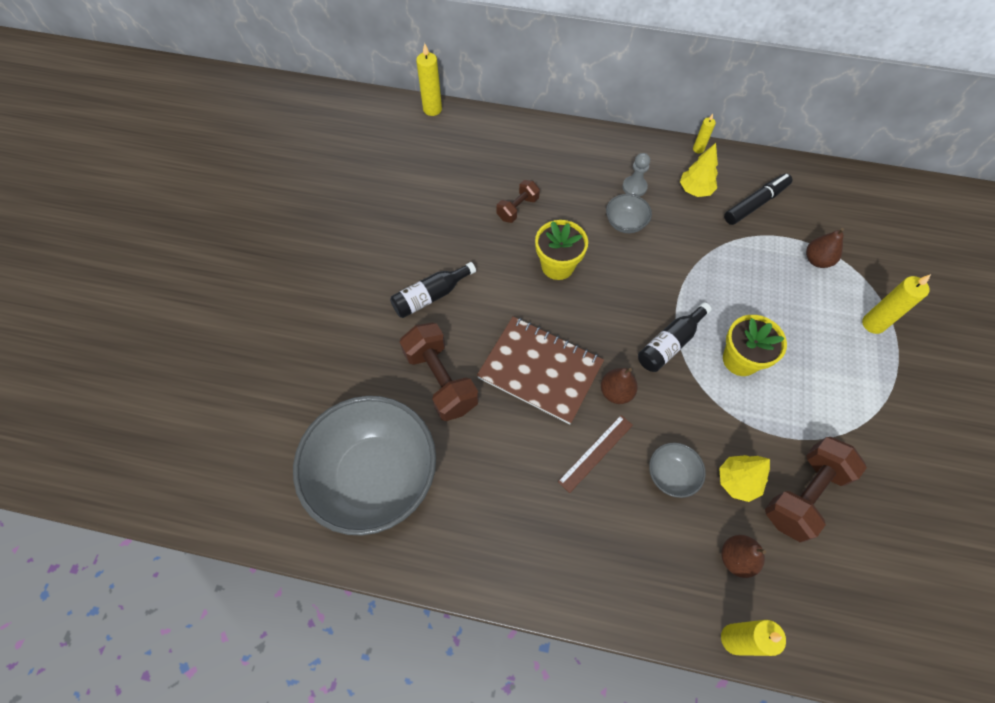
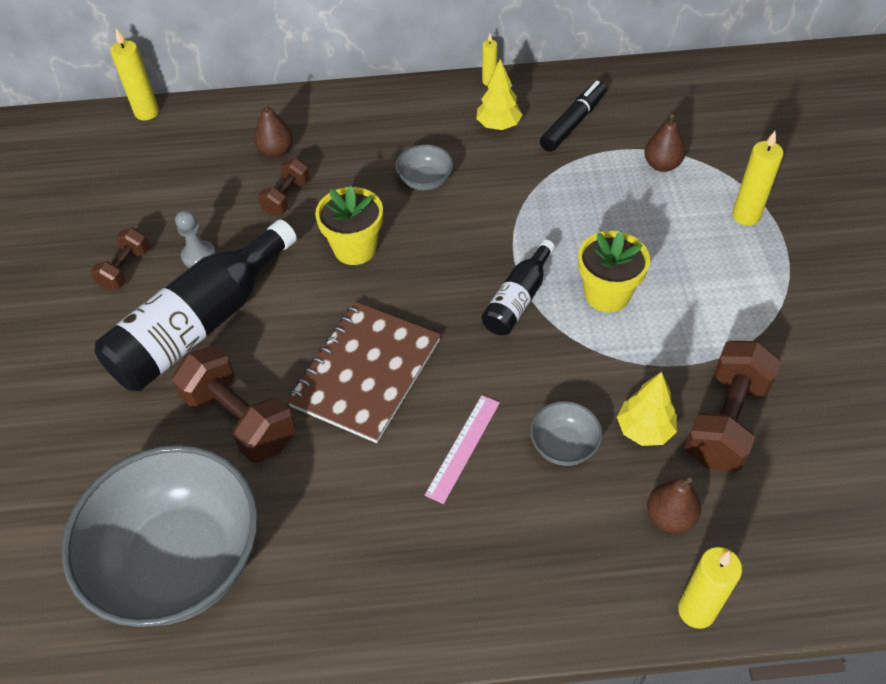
camera: 15 degrees left, 10 degrees down
black bottle [390,262,476,318] -> black bottle [95,219,297,391], size x1.90
brown notebook [477,316,604,424] -> brown notebook turned 75 degrees counterclockwise [287,302,441,443]
brown ruler [558,415,633,493] -> pink ruler [425,395,500,504]
brown pear [601,368,638,404] -> brown pear moved to [254,100,293,158]
grey pawn [622,153,650,197] -> grey pawn moved to [175,210,216,268]
none -> brown dumbbell [91,228,150,290]

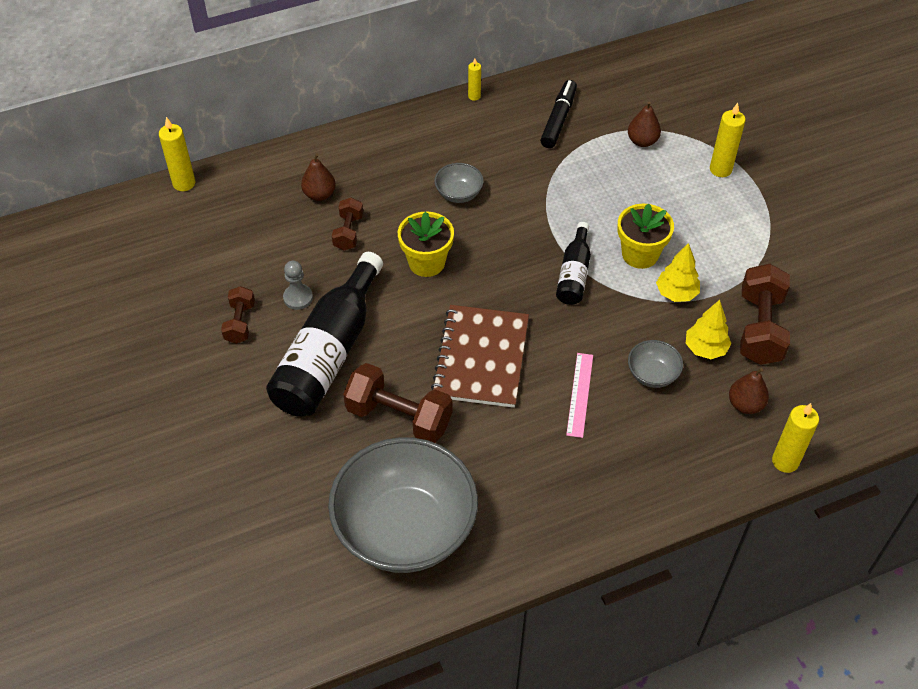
camera: 20 degrees left, 0 degrees up
yellow tree [476,59,522,130] -> yellow tree moved to [656,243,700,302]

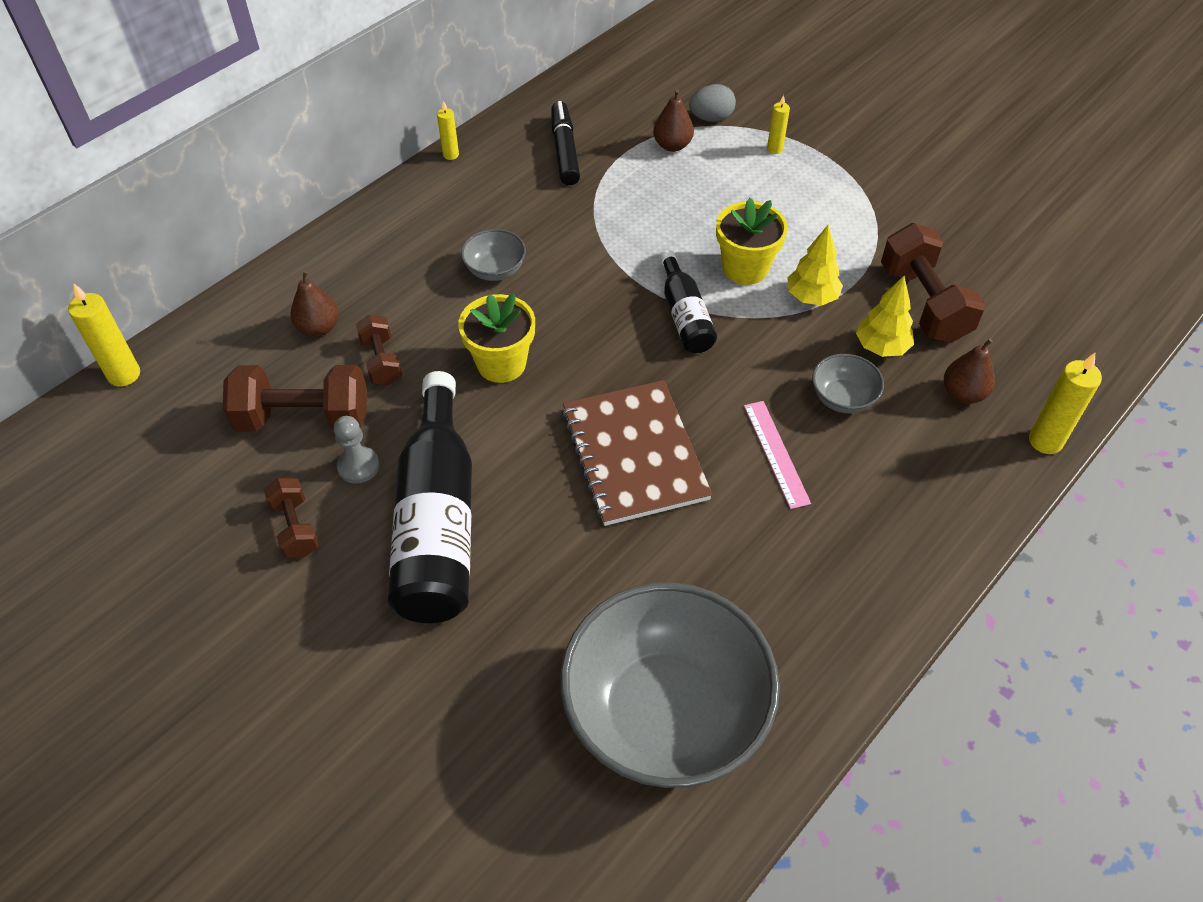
camera: 25 degrees left, 0 degrees up
brown dumbbell [343,363,452,443] -> brown dumbbell moved to [223,365,367,432]
yellow candle [710,103,746,177] -> yellow candle [767,95,790,154], size x0.59
none -> grey egg [689,84,736,122]

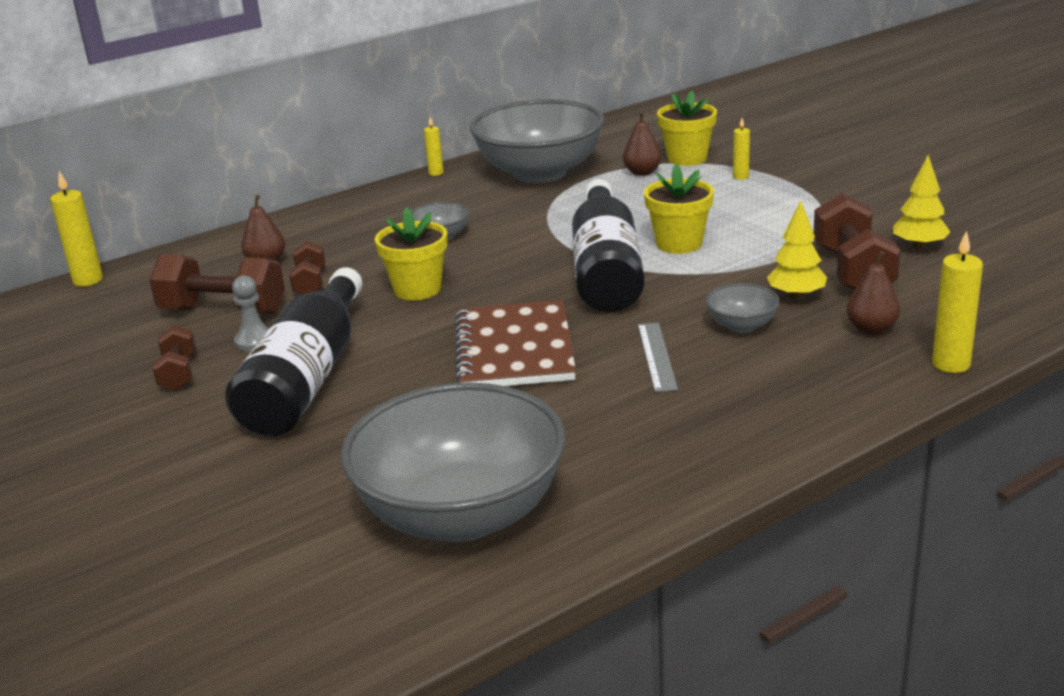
camera: 15 degrees right, 25 degrees down
black marker [551,101,580,185] -> grey bowl [470,99,604,183]
black bottle [660,250,717,353] -> black bottle [572,179,644,312], size x1.90
grey egg [689,84,736,122] -> yellow flower pot [657,91,717,166]
pink ruler [744,401,811,509] -> grey ruler [638,323,678,392]
yellow tree [787,225,843,306] -> yellow tree moved to [893,155,950,250]

